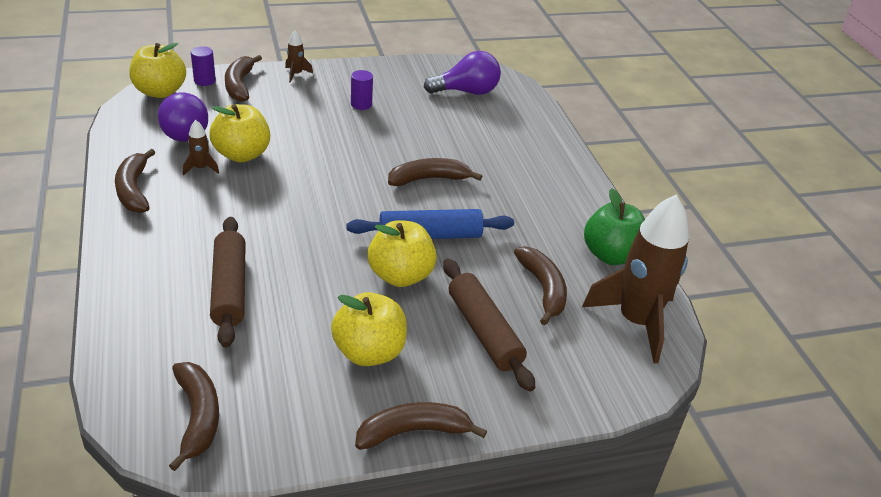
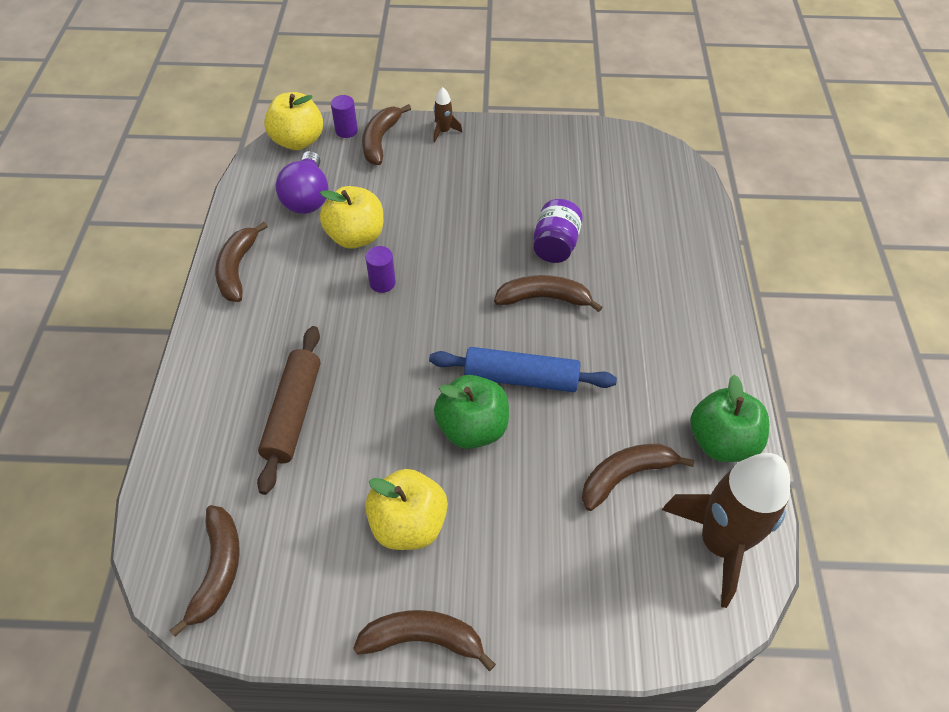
camera: 20 degrees right, 15 degrees up
brown rocket [183,120,219,175] -> none
purple cylinder [351,70,373,110] -> purple cylinder moved to [365,246,396,293]
yellow apple [368,220,437,287] -> green apple [434,375,509,449]
purple light bulb [424,51,501,95] -> none
brown rolling pin [443,259,535,391] -> none
brown banana [514,246,567,325] -> brown banana turned 120 degrees counterclockwise [582,444,694,511]
none -> purple jar [533,199,583,263]

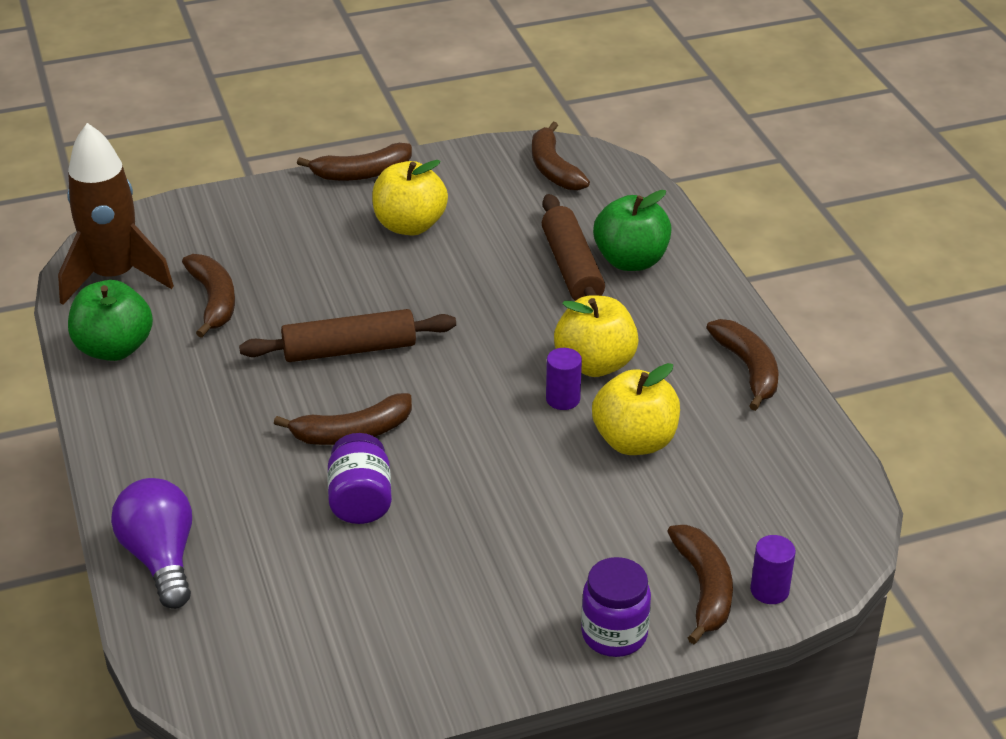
camera: 160 degrees right, 15 degrees down
yellow apple [264,92,323,150] -> yellow apple moved to [554,295,639,377]
purple light bulb [276,151,328,214] -> purple light bulb moved to [111,478,192,609]
blue rolling pin [429,347,617,392] -> brown rolling pin [239,309,456,362]
brown rocket [433,87,462,143] -> purple jar [581,557,651,657]
green apple [434,375,509,449] -> green apple moved to [593,190,672,271]
brown banana [582,444,694,511] -> brown banana turned 60 degrees counterclockwise [182,254,235,338]

